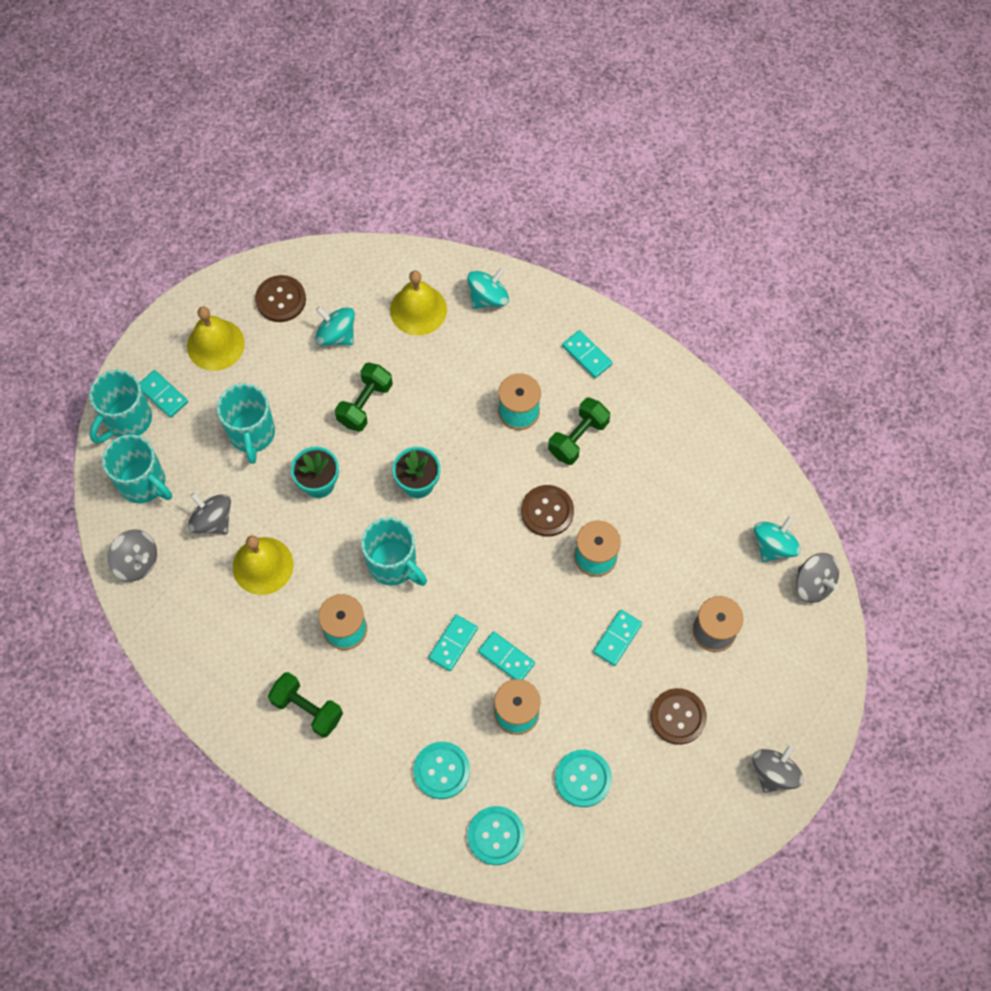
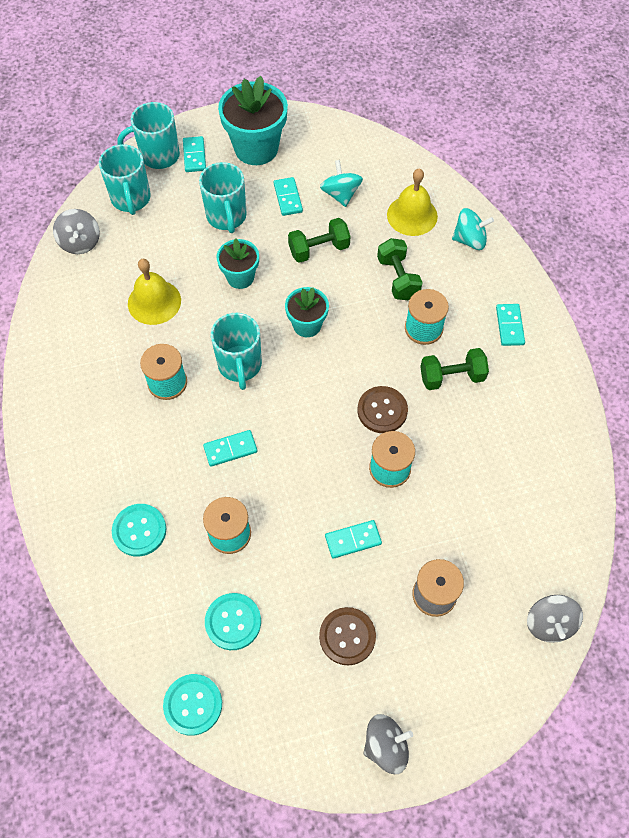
camera: 40 degrees right, 5 degrees down
yellow bell [187,306,245,371] -> turquoise flower pot [218,76,288,165]
grey spinning top [188,492,231,534] -> none
turquoise mug [217,383,275,464] -> turquoise mug turned 45 degrees counterclockwise [199,162,247,233]
brown button [255,275,306,322] -> none
green dumbbell [268,672,343,738] -> green dumbbell moved to [377,238,423,300]
turquoise button [468,806,525,865] -> turquoise button moved to [163,674,222,736]
turquoise domino [478,631,535,680] -> turquoise domino moved to [274,177,303,216]
turquoise spinning top [754,516,801,562] -> none

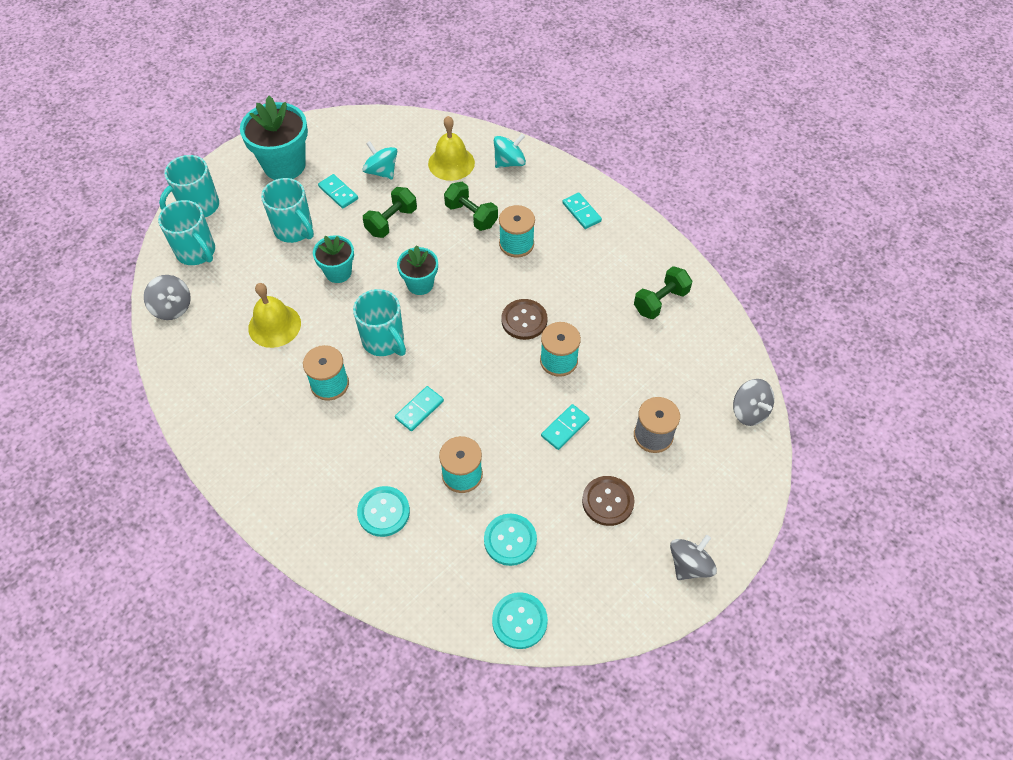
camera: 30 degrees left, 5 degrees down
turquoise domino [183,136,206,172] -> none
green dumbbell [420,348,489,390] -> green dumbbell moved to [634,266,692,319]

